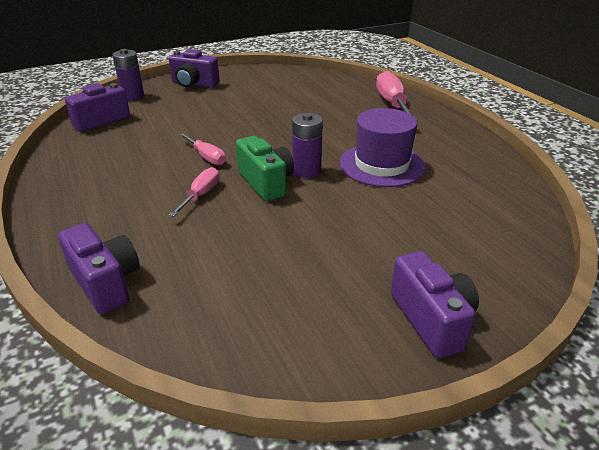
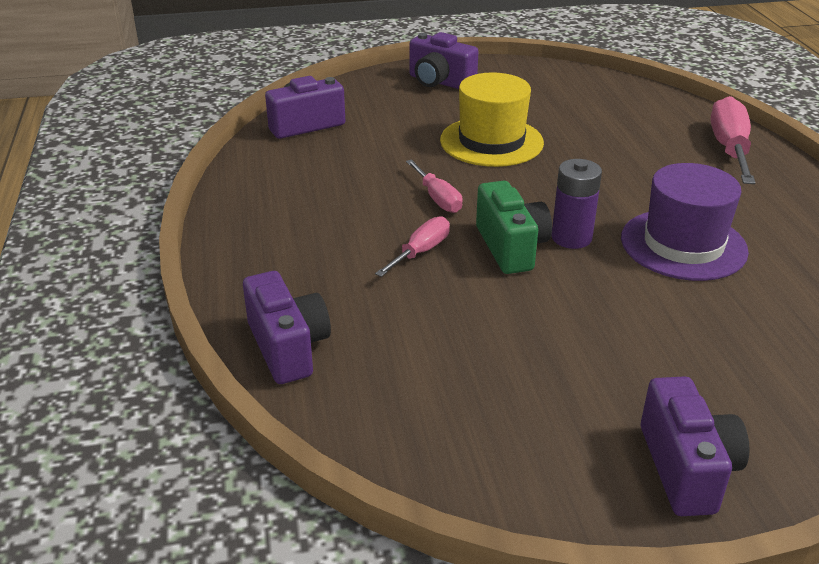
camera: 15 degrees right, 0 degrees up
purple battery [112,49,144,100] -> none
none -> yellow hat [440,72,544,167]

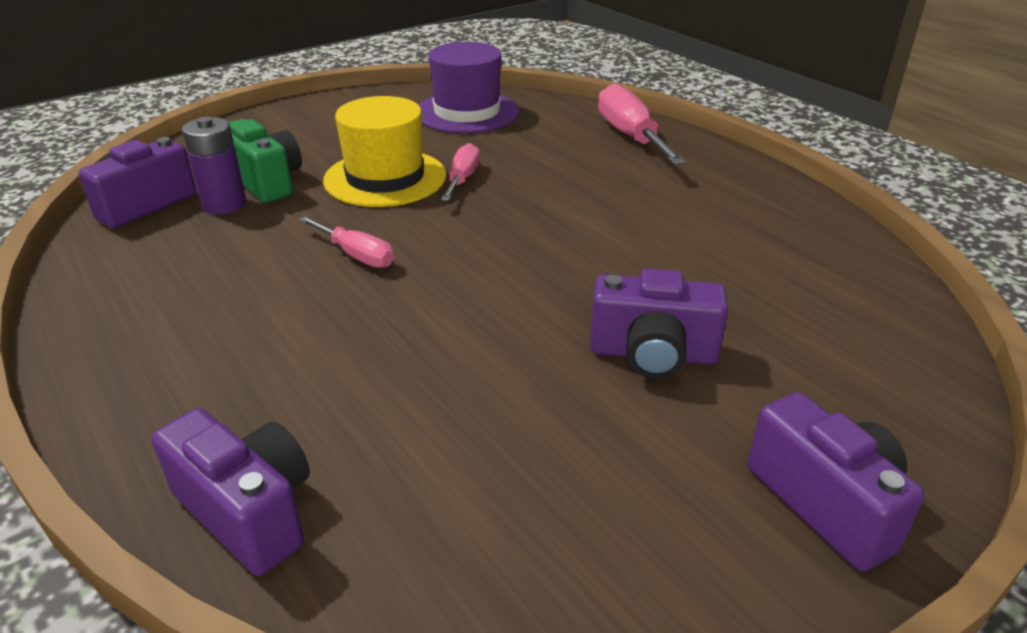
camera: 25 degrees left, 0 degrees up
pink screwdriver [375,216,450,277] -> pink screwdriver moved to [441,143,480,201]
purple camera [409,32,479,89] -> purple camera moved to [590,268,728,378]
green camera [476,181,552,274] -> green camera moved to [229,119,302,203]
purple battery [551,159,602,249] -> purple battery moved to [182,117,246,214]
purple hat [621,163,749,281] -> purple hat moved to [418,42,519,133]

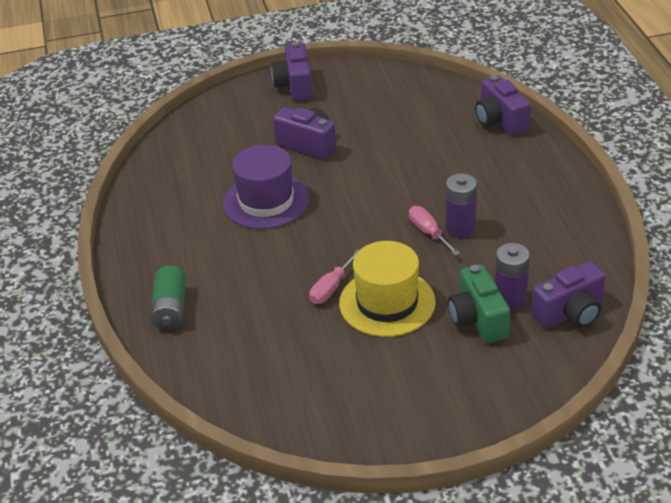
camera: 155 degrees left, 5 degrees up
purple hat [418,42,519,133] -> purple hat moved to [223,145,310,229]
pink screwdriver [598,83,687,165] -> green battery [150,265,186,330]
none -> purple battery [446,173,477,238]

